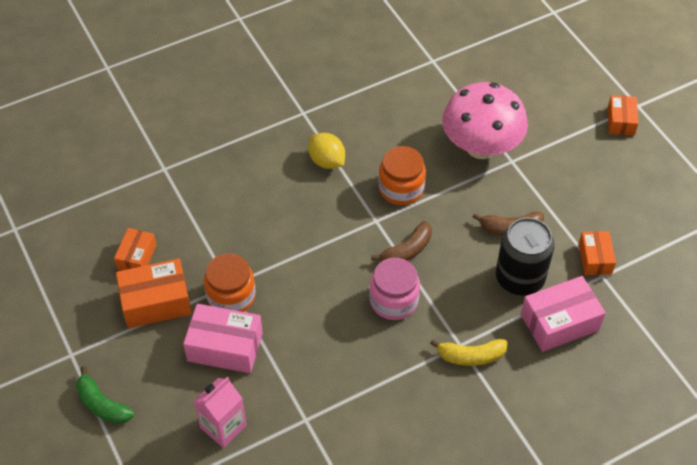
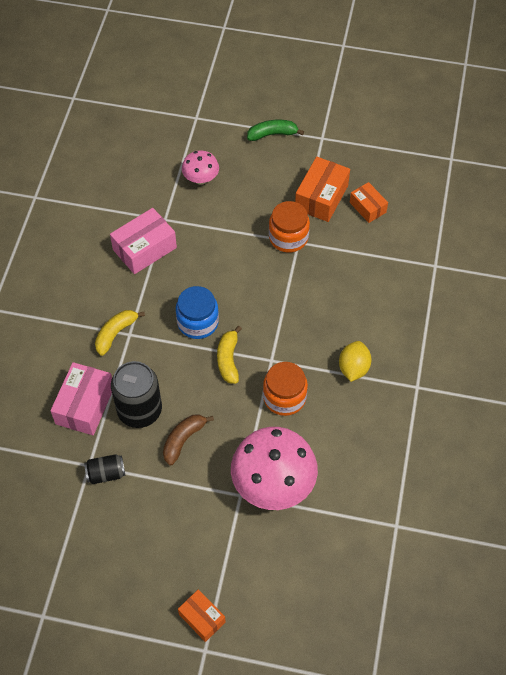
camera: 130 degrees right, 5 degrees up
pink box [183,304,263,373] -> pink box moved to [110,208,177,274]
pink carton [194,377,247,448] -> pink mushroom [182,150,219,185]
yellow lemon [308,133,345,169] -> yellow lemon turned 75 degrees counterclockwise [339,341,372,382]
pink jar [369,258,420,320] -> blue jar [176,286,219,339]
brown banana [371,221,432,262] -> yellow banana [217,326,242,384]
orange box [579,231,616,275] -> black can [84,454,125,484]

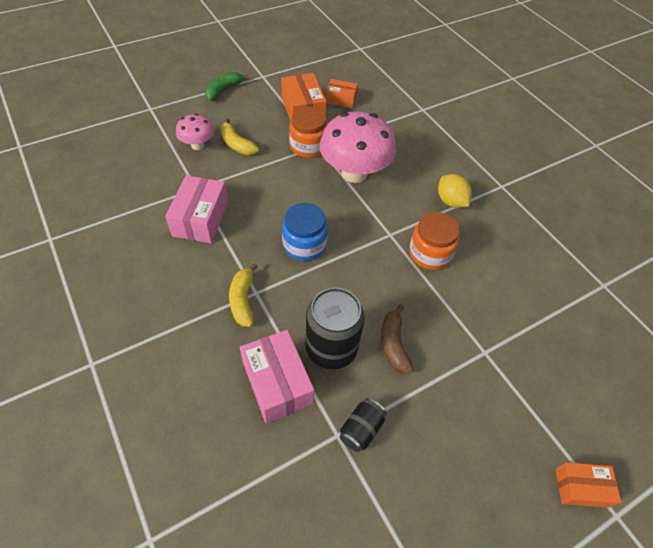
camera: 45 degrees left, 5 degrees down
yellow banana [217,326,242,384] -> yellow banana moved to [220,118,259,155]
pink mushroom [231,427,318,510] -> pink mushroom moved to [320,112,396,183]

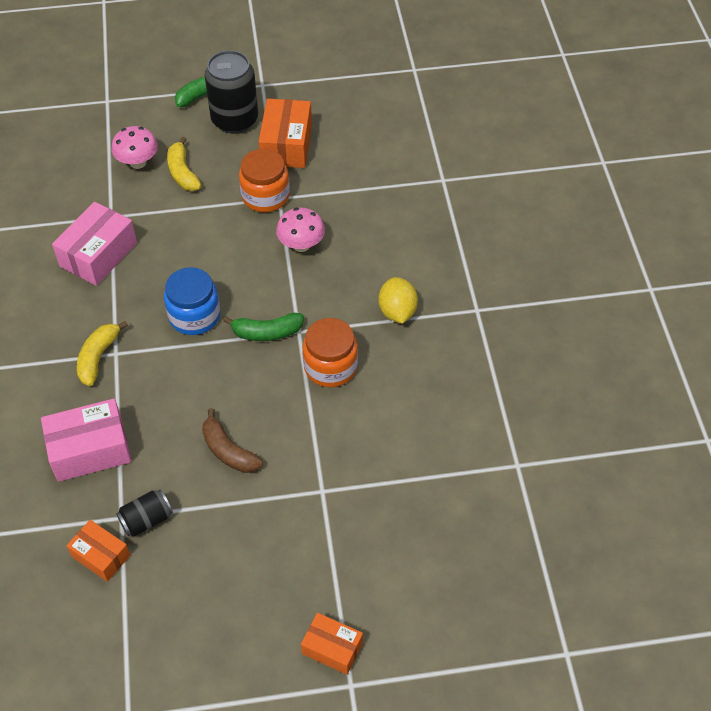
camera: 25 degrees right, 0 degrees up
pink box [240,330,314,423] -> pink box turned 75 degrees clockwise [41,399,131,482]
black can [306,288,365,369] -> black can moved to [205,50,258,133]
pink mushroom [320,112,396,183] -> pink mushroom [276,208,325,252], size x0.52
orange box [326,79,358,108] -> orange box moved to [66,520,130,582]
brown banana [381,304,413,374] -> brown banana turned 60 degrees counterclockwise [202,408,263,473]
none -> green banana [223,313,304,341]

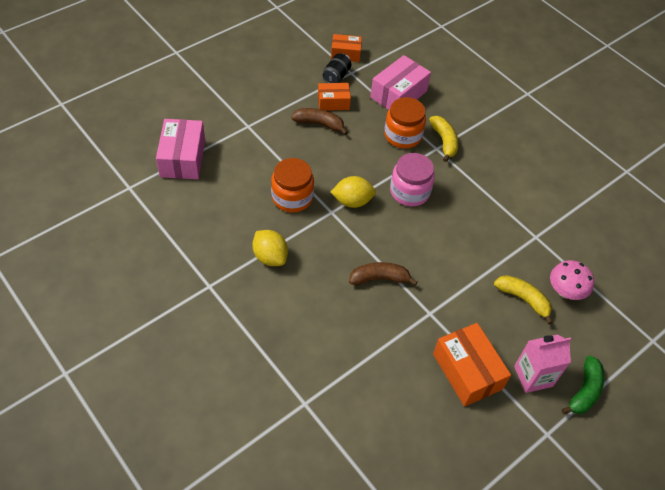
camera: 145 degrees right, 0 degrees up
pink box [52,202,137,286] -> pink box moved to [156,119,205,179]
blue jar [164,267,220,335] -> pink jar [390,153,435,206]
black can [205,50,258,133] -> pink carton [514,335,571,393]
green banana [223,313,304,341] -> yellow lemon [331,176,376,208]
orange jar [239,149,290,212] -> orange jar moved to [384,97,426,148]
pink mushroom [276,208,325,252] -> brown banana [349,262,418,286]
orange box [301,613,363,675] -> orange box moved to [318,83,351,111]

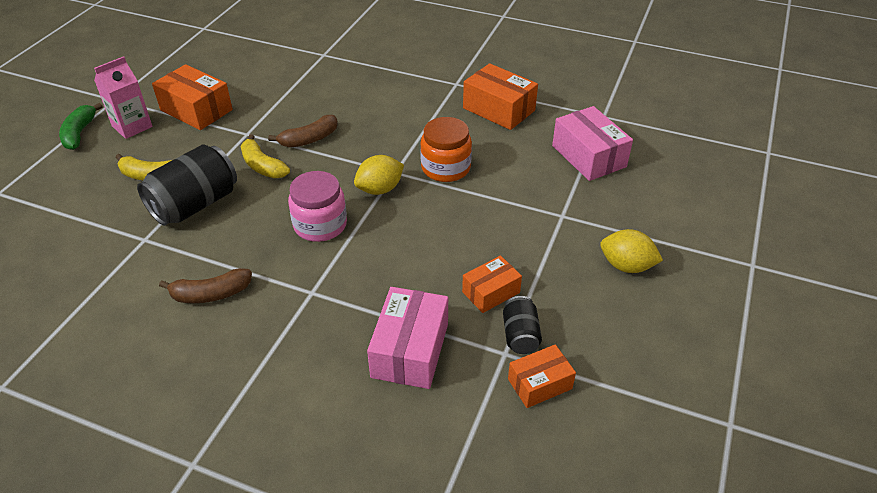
camera: 155 degrees right, 10 degrees down
yellow lemon [252,230,288,266] -> yellow lemon moved to [600,229,663,273]
brown banana [291,108,348,135] -> brown banana moved to [159,268,252,303]
orange jar [384,97,426,148] -> none
yellow banana [429,116,458,162] -> yellow banana moved to [241,134,290,178]
pink mushroom [550,260,594,300] -> none
none -> black can [137,145,237,226]
none -> orange box [463,63,538,130]

